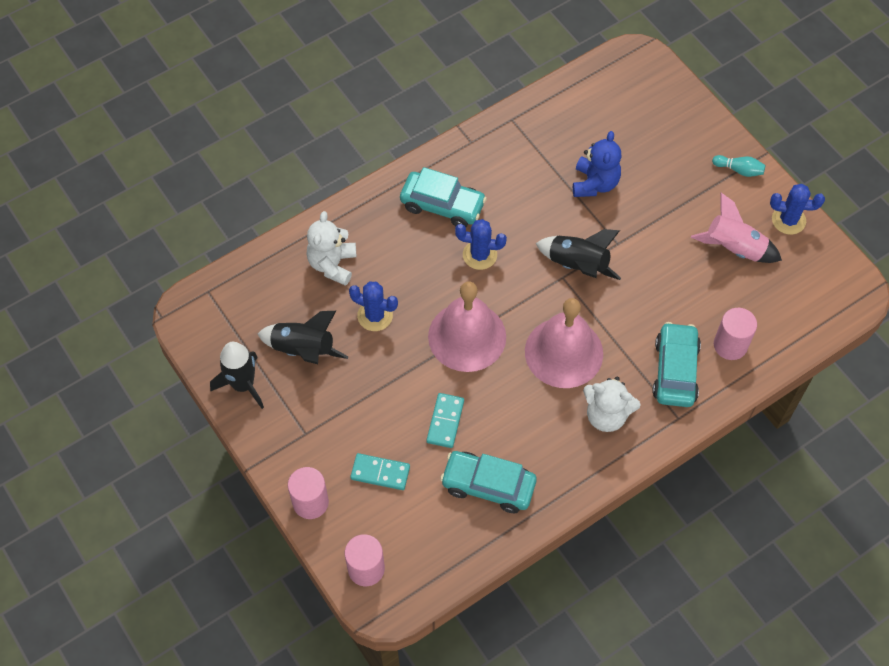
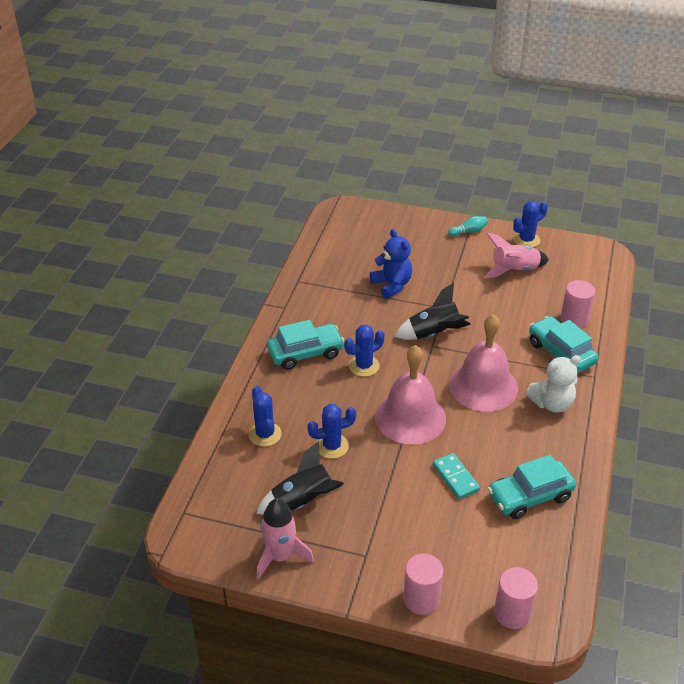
camera: 40 degrees left, 20 degrees down
black rocket [210,342,264,409] -> pink rocket [257,498,314,579]
white teddy bear [306,211,357,286] -> blue cactus [248,386,282,447]
turquoise domino [350,453,410,490] -> none

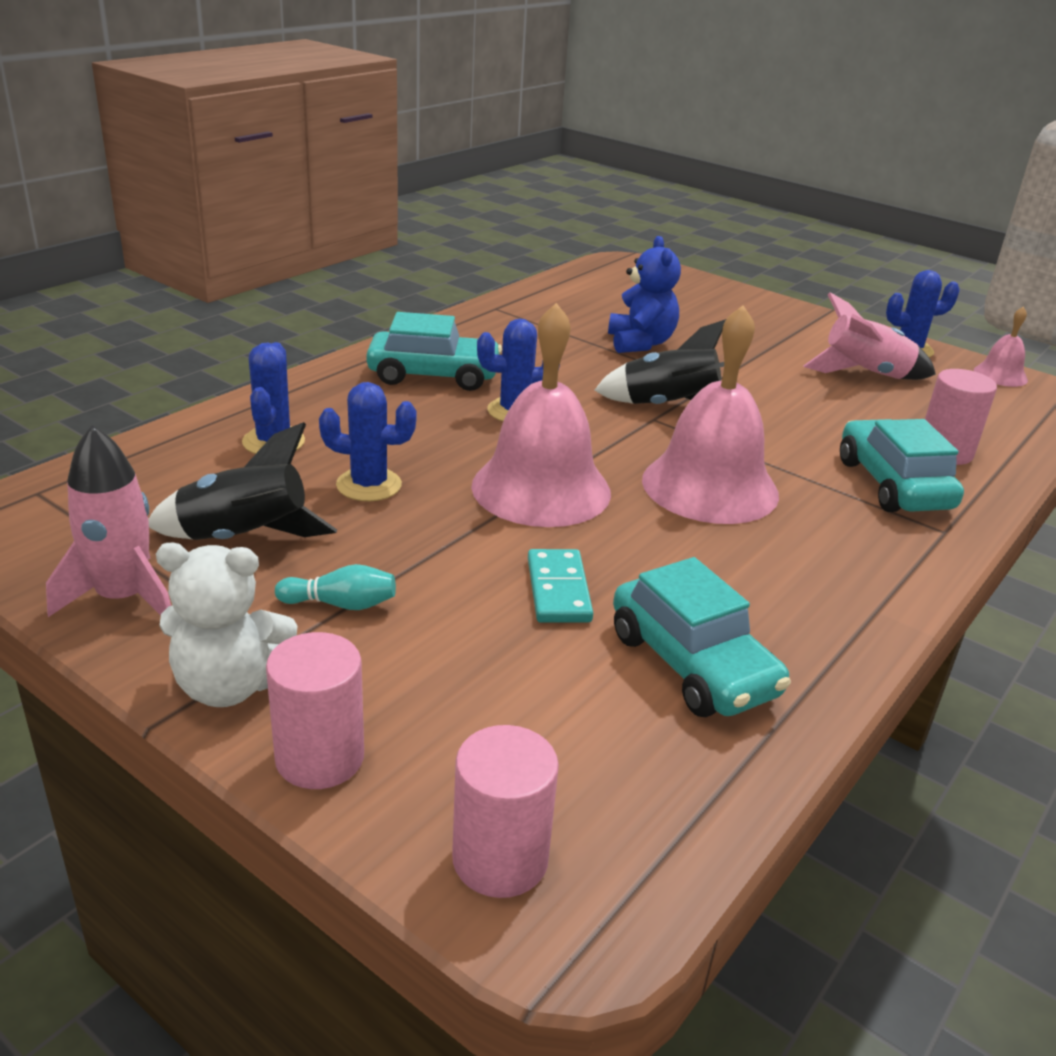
camera: 20 degrees right, 10 degrees down
turquoise bowling pin [448,216,488,237] -> turquoise bowling pin moved to [275,564,396,610]
turquoise car [488,455,576,519] -> turquoise car turned 120 degrees counterclockwise [613,557,791,717]
white teddy bear [525,355,581,413] -> white teddy bear moved to [156,543,297,707]
none -> pink bell [973,306,1028,387]

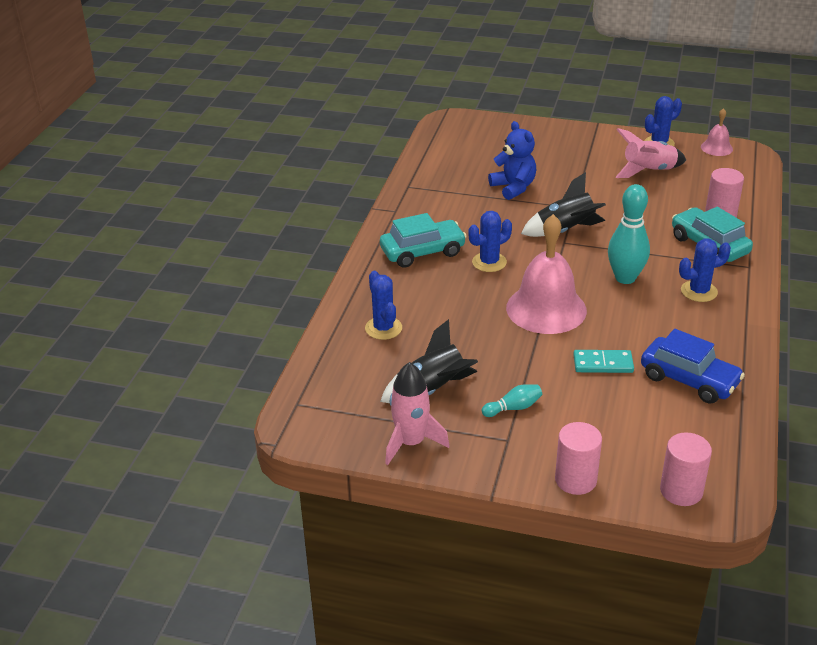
camera: 20 degrees left, 5 degrees up
white teddy bear [156,543,297,707] -> none
blue cactus [319,382,417,501] -> blue cactus moved to [679,239,731,302]
turquoise domino [528,549,593,623] -> turquoise domino turned 60 degrees counterclockwise [573,350,634,373]
turquoise car [613,557,791,717] -> blue car [641,329,745,404]
pink bell [642,305,779,524] -> turquoise bowling pin [608,184,650,284]

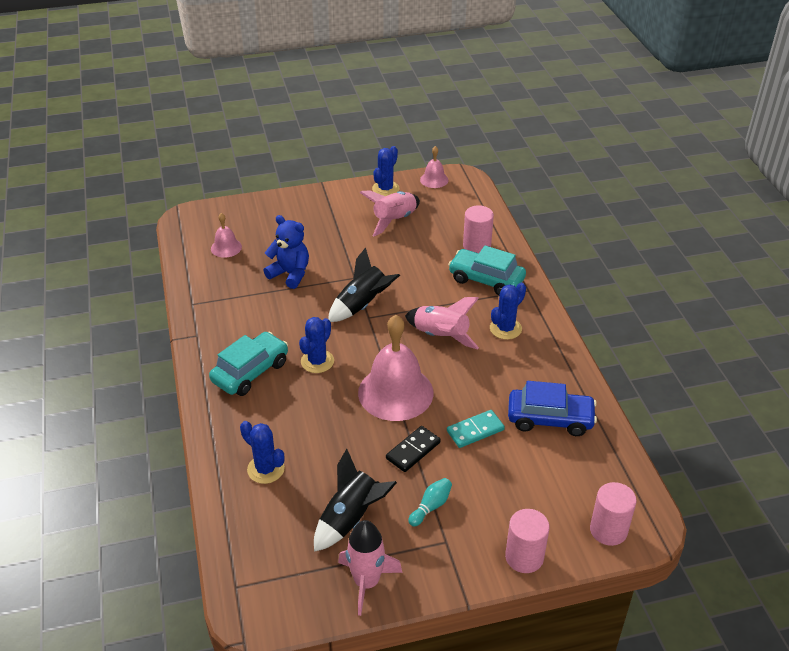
camera: 30 degrees left, 5 degrees up
turquoise bowling pin [608,184,650,284] -> pink rocket [405,297,479,349]
none -> pink bell [211,213,242,258]
none -> black domino [386,426,441,472]

